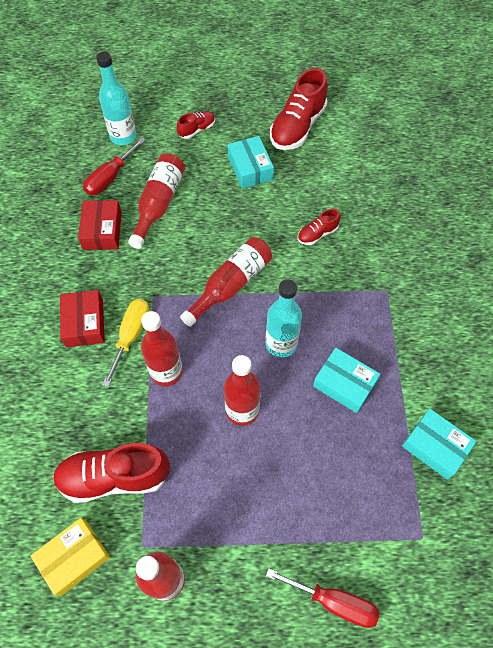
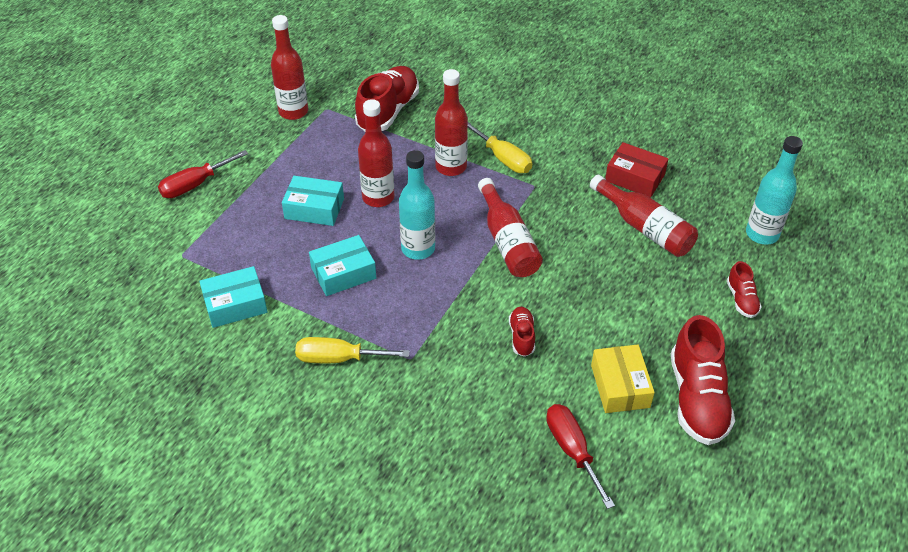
camera: 120 degrees right, 15 degrees down
yellow box [30,518,110,596] -> yellow box moved to [591,345,655,413]
red box [60,290,105,347] -> none
red screwdriver [83,138,145,196] -> red screwdriver moved to [546,404,615,509]
turquoise box [228,136,274,189] -> turquoise box moved to [282,176,344,226]
red shoe [270,68,328,150] -> red shoe turned 150 degrees counterclockwise [671,315,735,445]
none -> yellow screwdriver [295,337,410,363]

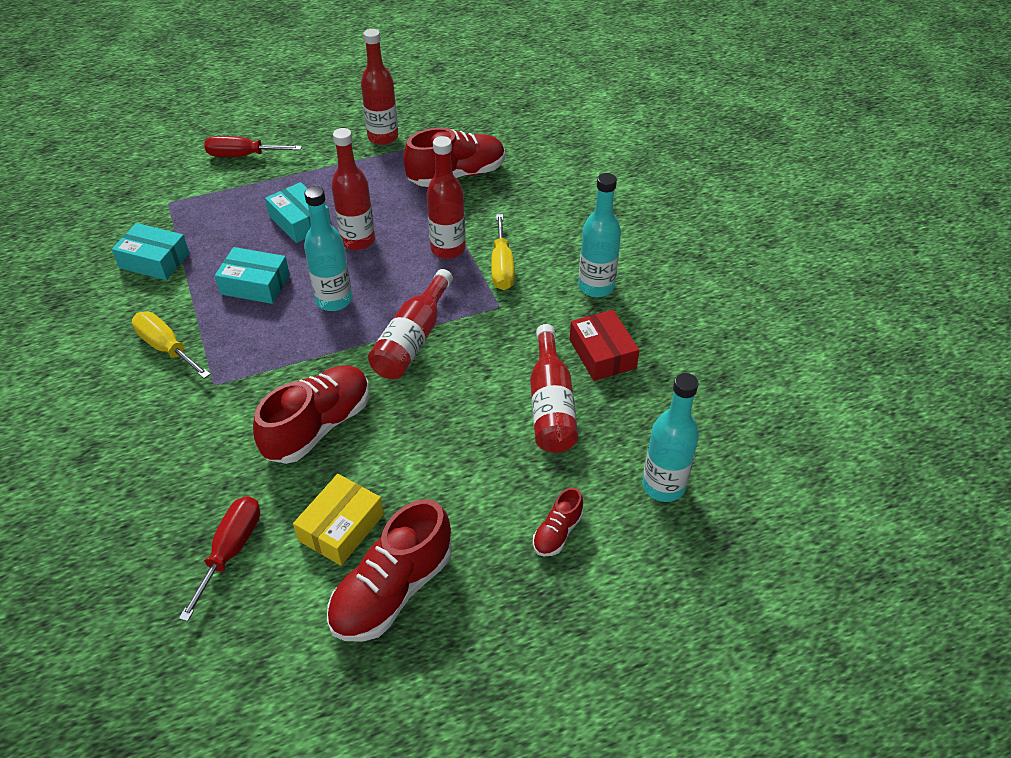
camera: 40 degrees right, 0 degrees up
red shoe [509,307,535,357] -> red shoe [253,365,369,464], size x2.00
none -> turquoise bottle [578,173,621,297]

